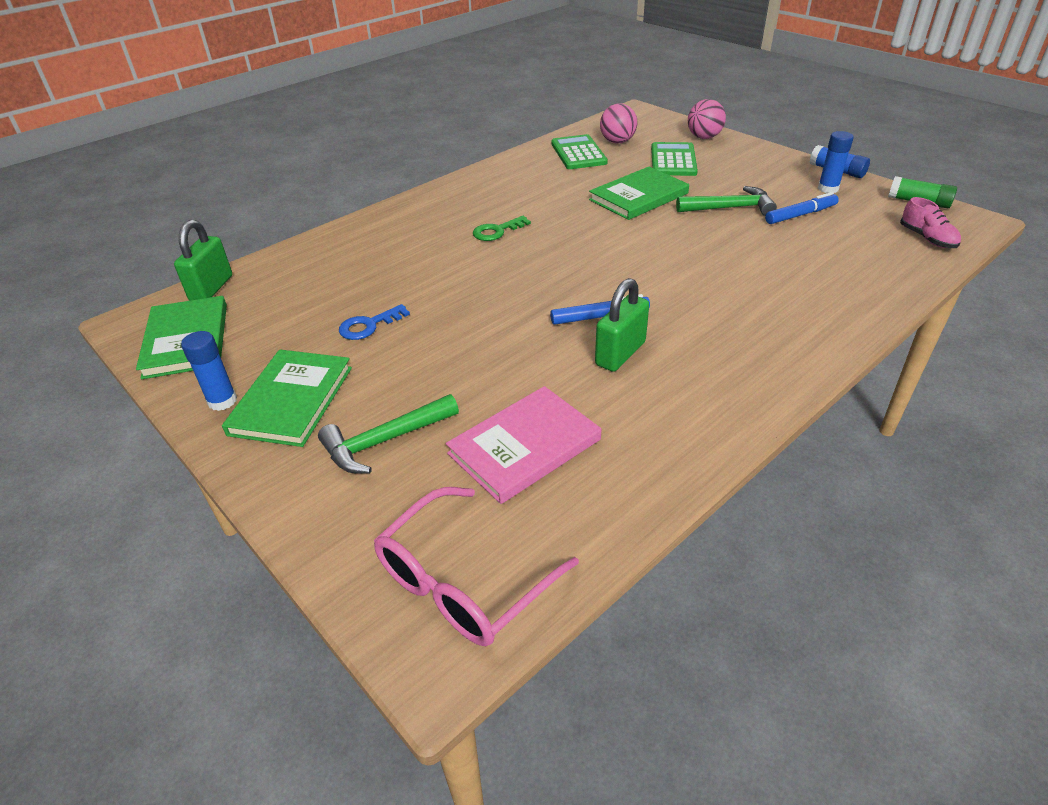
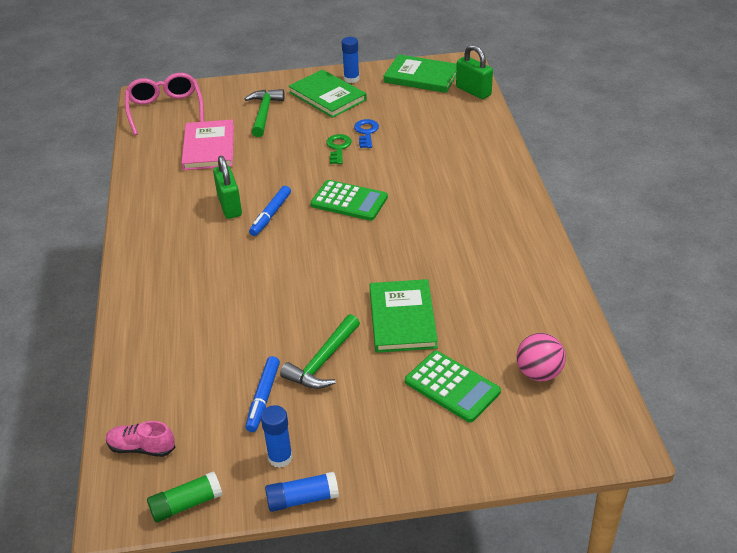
camera: 125 degrees right, 0 degrees up
green key [473,216,531,241] -> green key moved to [326,134,352,164]
green calculator [551,134,608,169] -> green calculator moved to [310,180,388,221]
pink ball [688,99,726,139] -> none

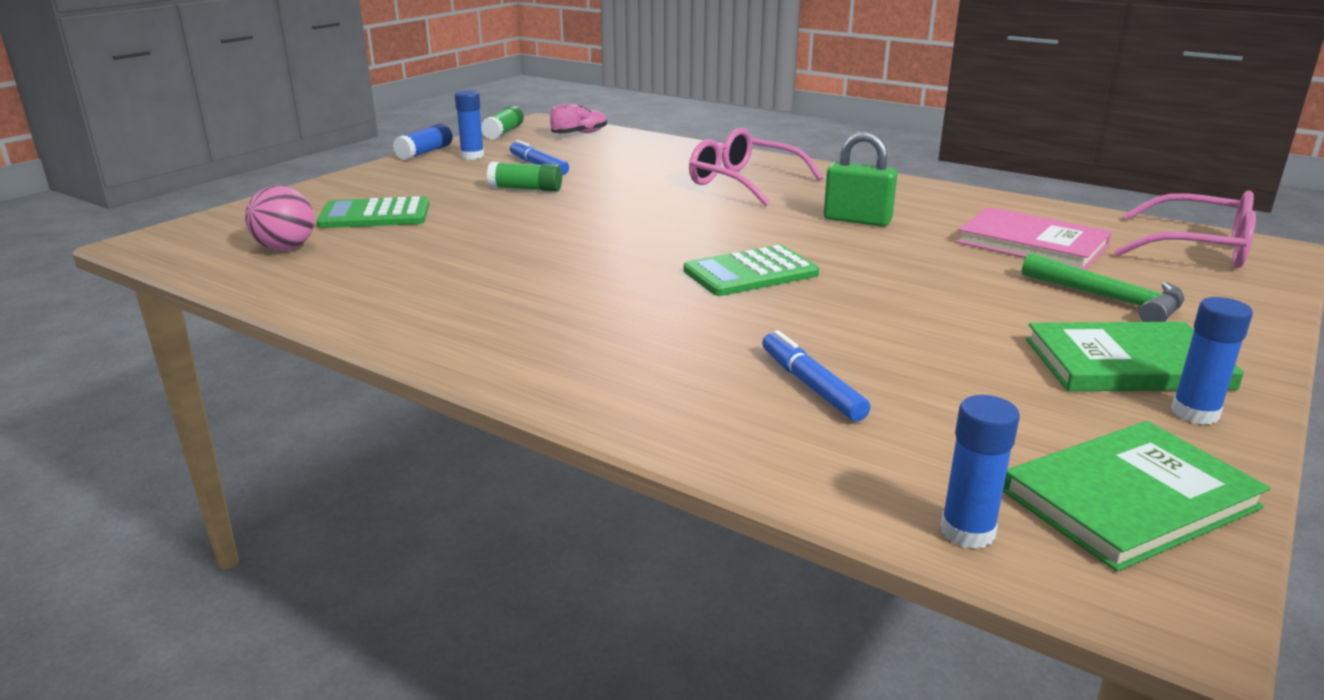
camera: 130 degrees right, 15 degrees down
blue marker [249,186,291,236] -> blue marker moved to [762,330,870,421]
green hammer [280,314,360,389] -> green glue stick [487,162,562,192]
green key [326,134,352,164] -> none
blue key [354,119,379,148] -> none
green book [370,279,438,353] -> none
green padlock [456,44,493,99] -> blue glue stick [940,395,1020,549]
none -> pink glasses [689,128,823,206]

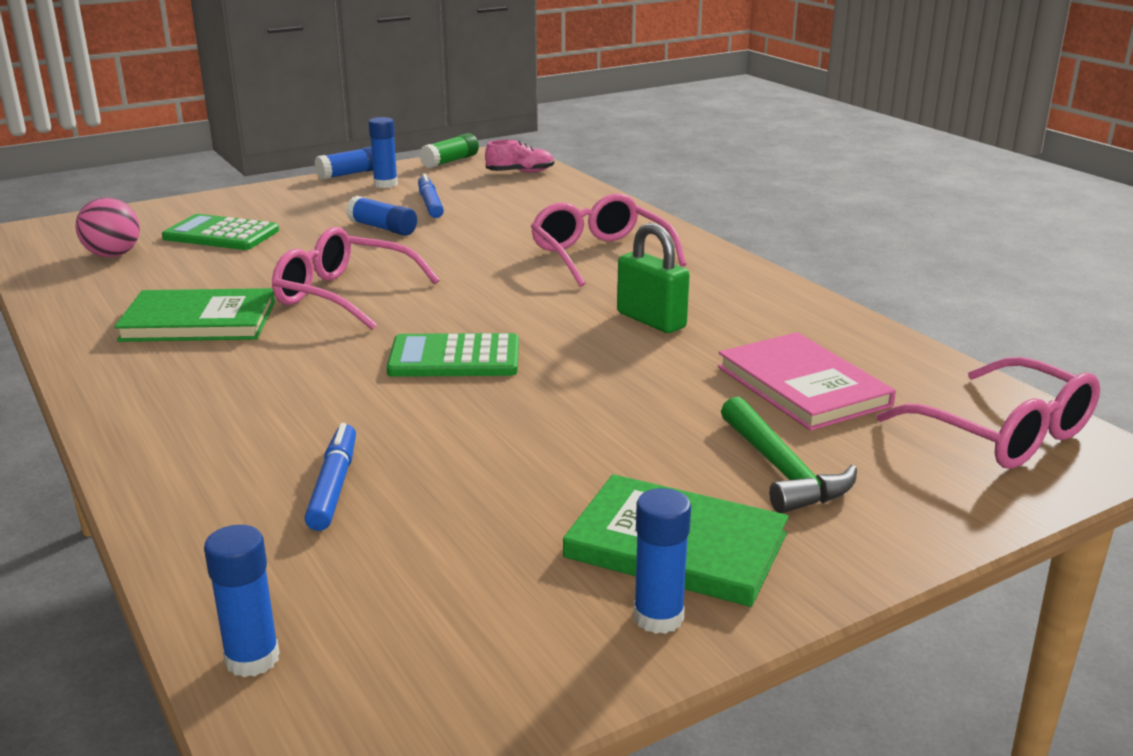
camera: 25 degrees right, 0 degrees up
green glue stick [487,162,562,192] -> blue glue stick [346,196,417,236]
green book [1003,421,1270,572] -> green book moved to [114,288,275,342]
none -> pink glasses [272,227,440,330]

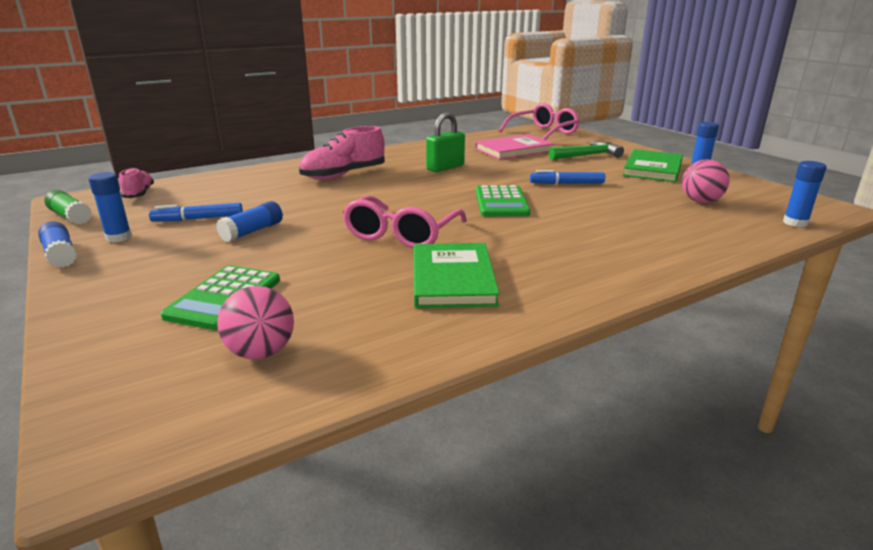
camera: 90 degrees left, 0 degrees up
blue marker [305,423,356,531] -> blue marker moved to [530,170,605,184]
pink glasses [531,194,686,287] -> pink shoe [299,126,385,180]
none -> pink ball [682,159,730,203]

